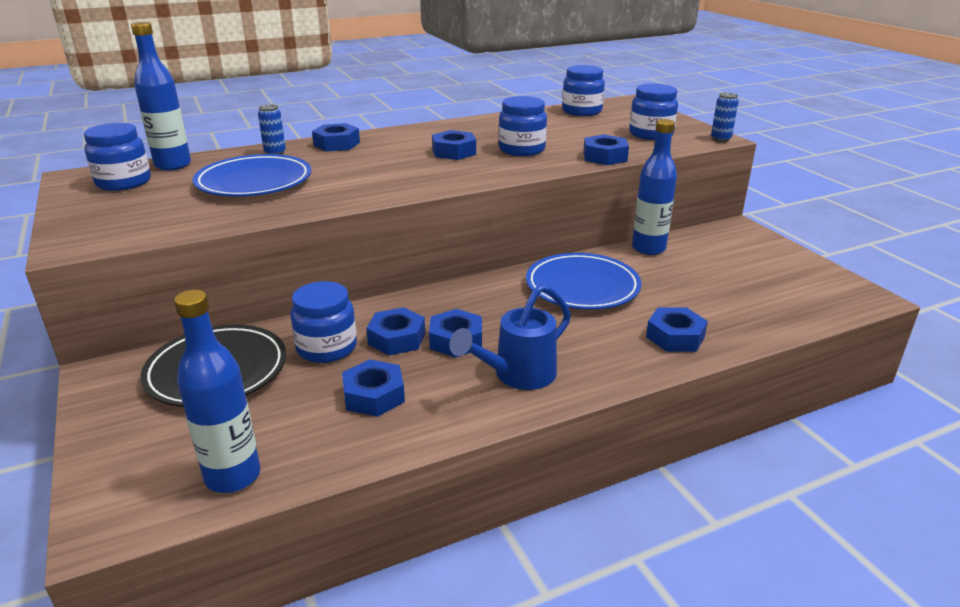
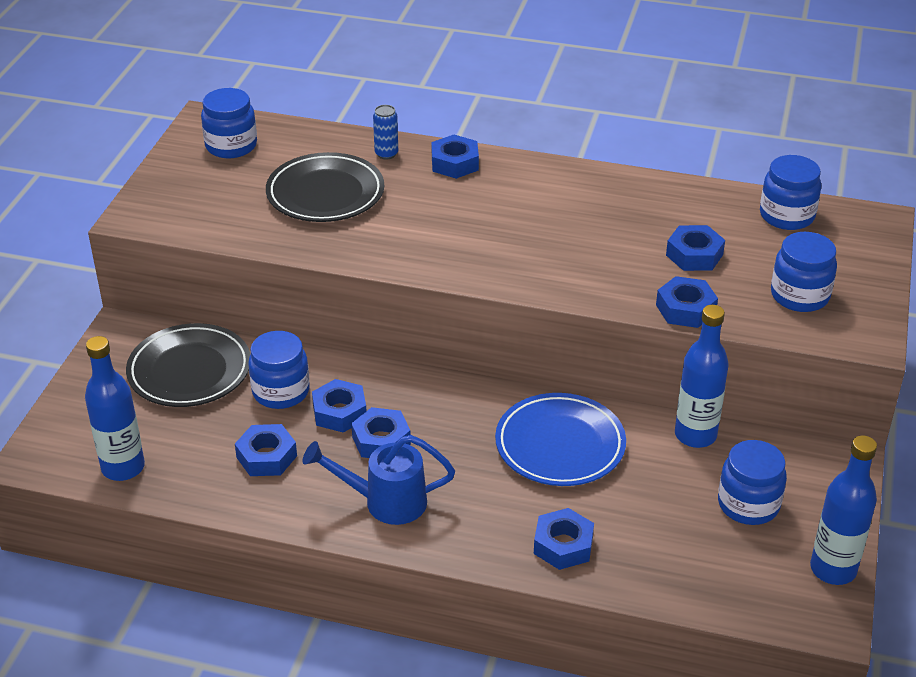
camera: 40 degrees right, 10 degrees up
blue bottle [131,22,191,171] -> blue bottle moved to [810,435,877,585]
blue plate [193,154,312,197] -> black plate [266,152,384,222]
blue nut [432,130,476,160] -> blue nut moved to [666,225,725,271]
blue jar [499,96,547,156] -> blue jar moved to [718,440,787,525]
blue can [711,93,739,142] -> none

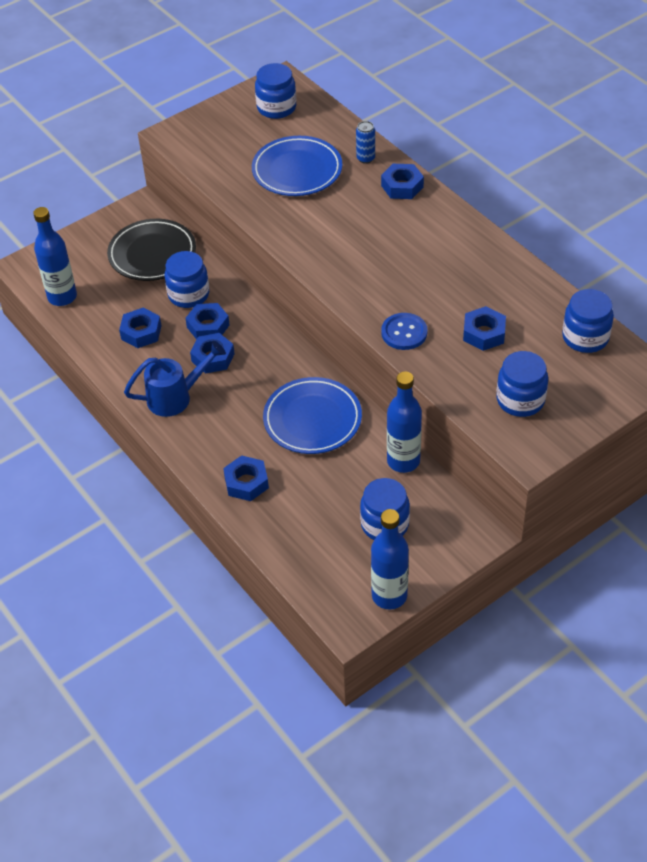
camera: 40 degrees right, 10 degrees up
black plate [266,152,384,222] -> blue plate [252,136,342,196]
blue watering can [303,435,455,525] -> blue watering can turned 120 degrees clockwise [124,341,226,417]
blue nut [656,276,718,328] -> none
none -> blue button [381,313,427,350]

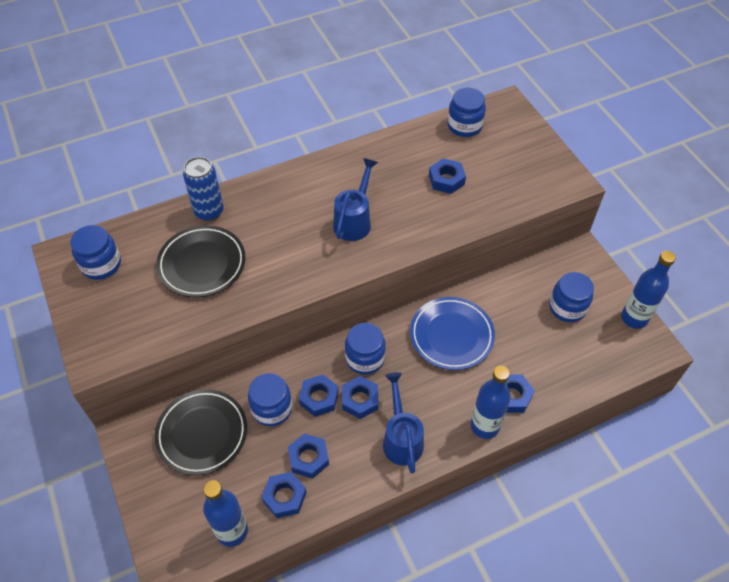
camera: 80 degrees left, 5 degrees up
blue plate [252,136,342,196] -> black plate [156,226,246,297]
blue can [356,121,375,164] -> blue can [183,157,224,221], size x1.72
blue nut [381,164,424,199] -> blue nut moved to [261,472,307,518]
blue button [381,313,427,350] -> none
blue bottle [387,371,422,473] -> blue bottle moved to [470,366,511,439]
blue jar [496,351,548,417] -> blue jar moved to [345,323,386,375]
none -> blue watering can [333,158,378,241]

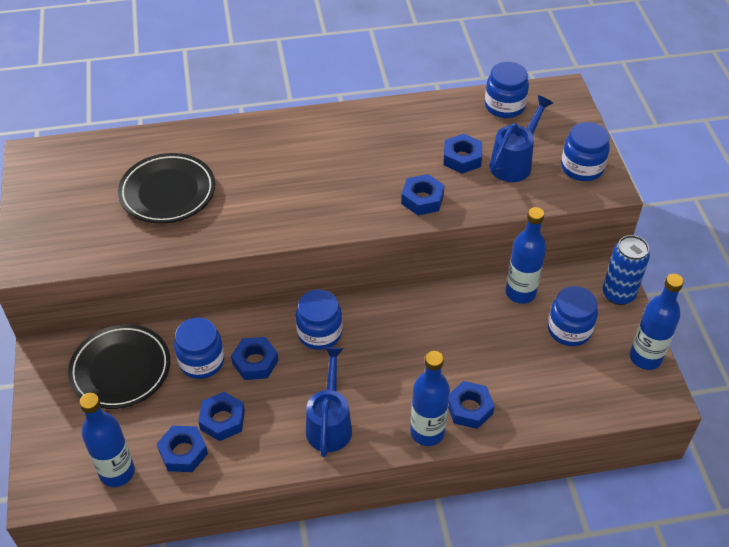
camera: 15 degrees right, 5 degrees down
blue jar [71,225,121,280] -> blue jar moved to [561,122,610,181]
blue can [183,157,224,221] -> blue can moved to [603,235,650,305]
blue watering can [333,158,378,241] -> blue watering can moved to [490,95,553,182]
blue nut [342,376,378,419] -> blue nut moved to [401,174,445,215]
blue plate [410,297,495,370] -> none
none -> blue bottle [505,207,546,304]

